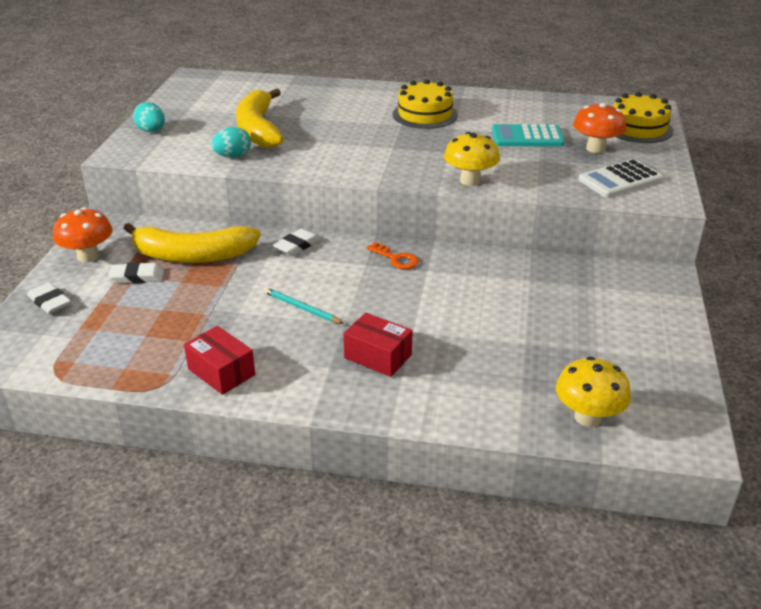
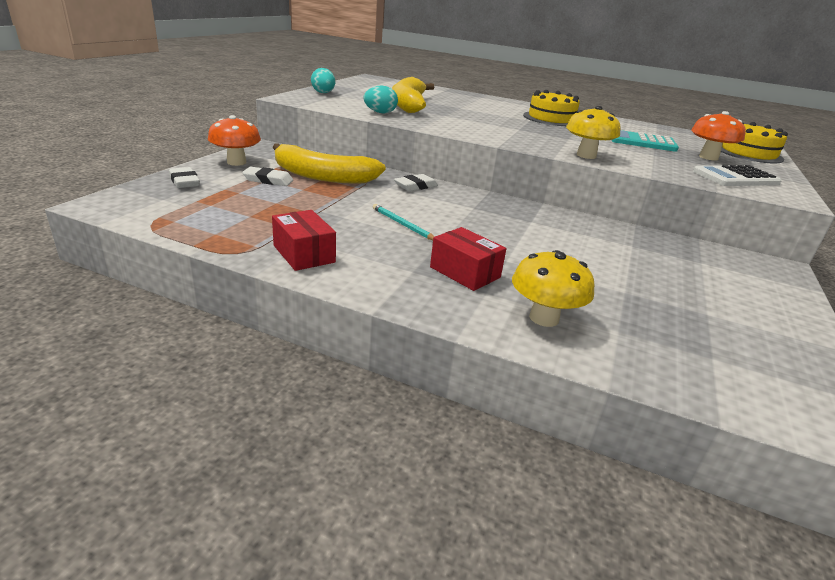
camera: 10 degrees right, 5 degrees down
orange key [367,242,419,269] -> none
yellow mushroom [556,357,631,427] -> yellow mushroom moved to [512,250,594,327]

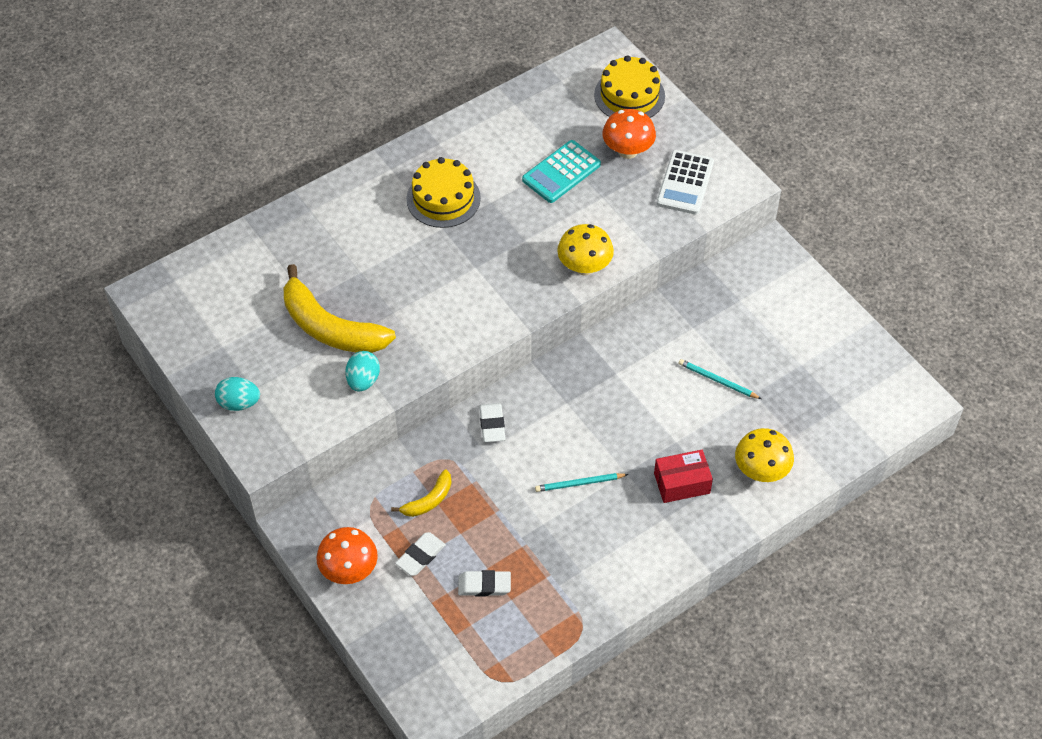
camera: 55 degrees left, 25 degrees up
white eraser [169,167,200,188] -> white eraser moved to [458,570,511,596]
red box [272,210,336,271] -> none
yellow banana [273,143,386,184] -> yellow banana [391,469,452,517], size x0.49
none -> turquoise pencil [679,359,761,399]

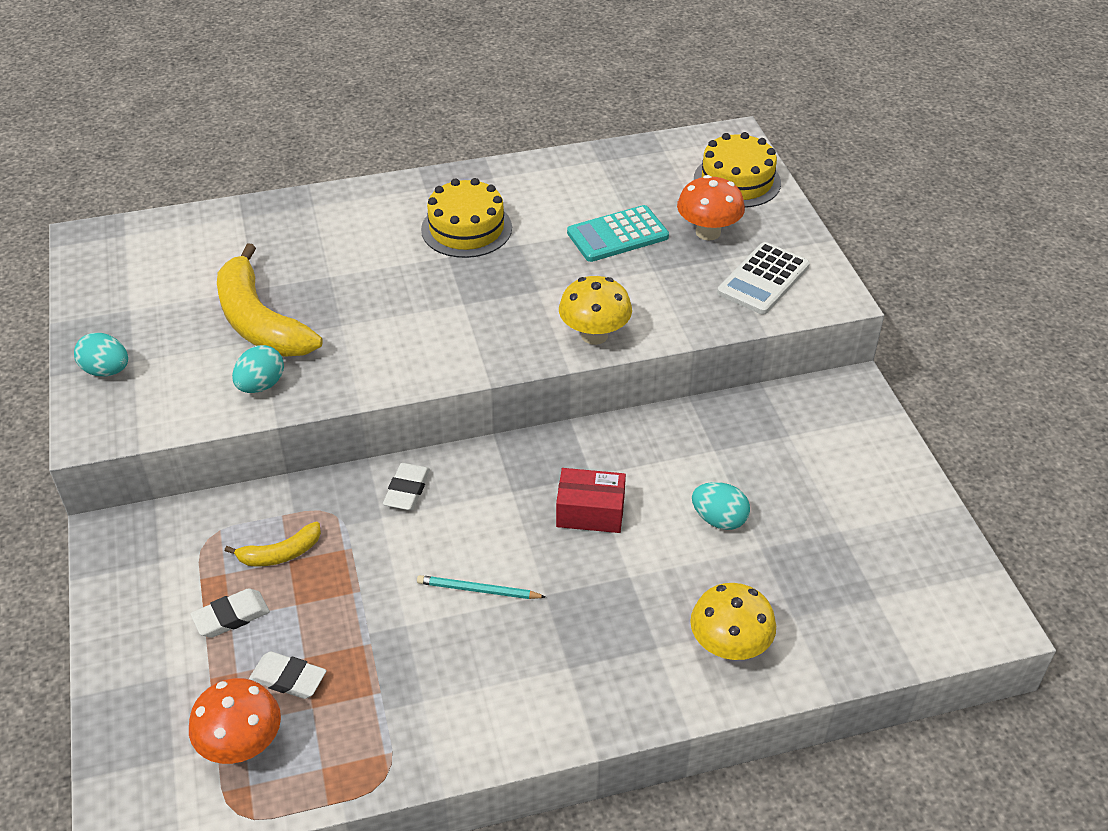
camera: 20 degrees right, 10 degrees down
orange mushroom [316,527,378,584] -> orange mushroom moved to [189,678,281,764]
red box [654,450,713,503] -> red box moved to [556,468,626,533]
turquoise pencil [679,359,761,399] -> turquoise egg [692,482,750,530]

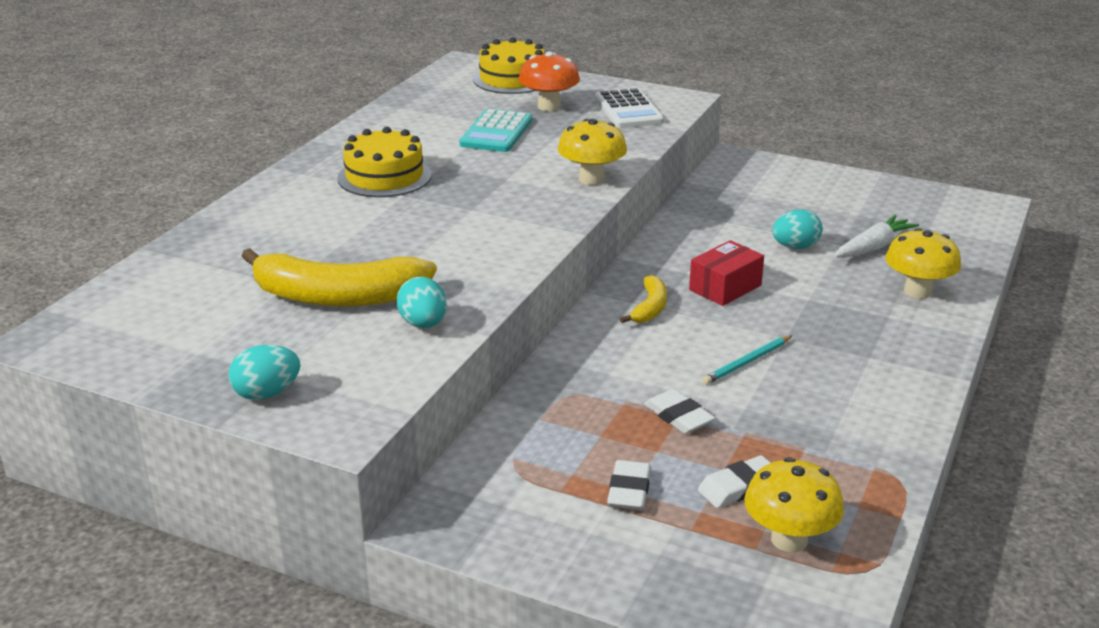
camera: 50 degrees left, 15 degrees down
orange mushroom [189,678,281,764] -> yellow mushroom [744,457,844,552]
yellow banana [225,522,321,567] -> yellow banana moved to [620,275,667,323]
white eraser [383,463,430,510] -> white eraser moved to [644,389,715,434]
none -> white carrot [834,215,920,258]

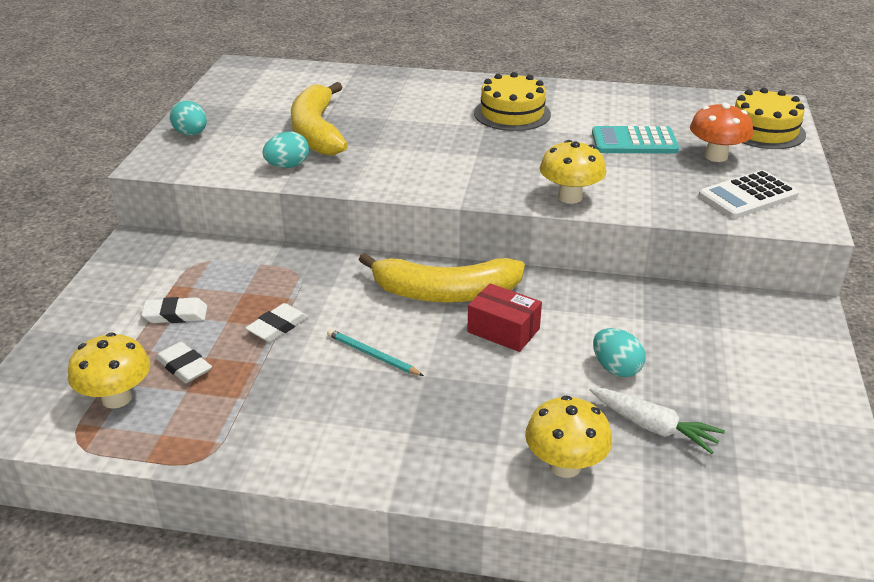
camera: 75 degrees right, 5 degrees up
yellow banana [620,275,667,323] -> yellow banana [359,253,525,303], size x2.04

